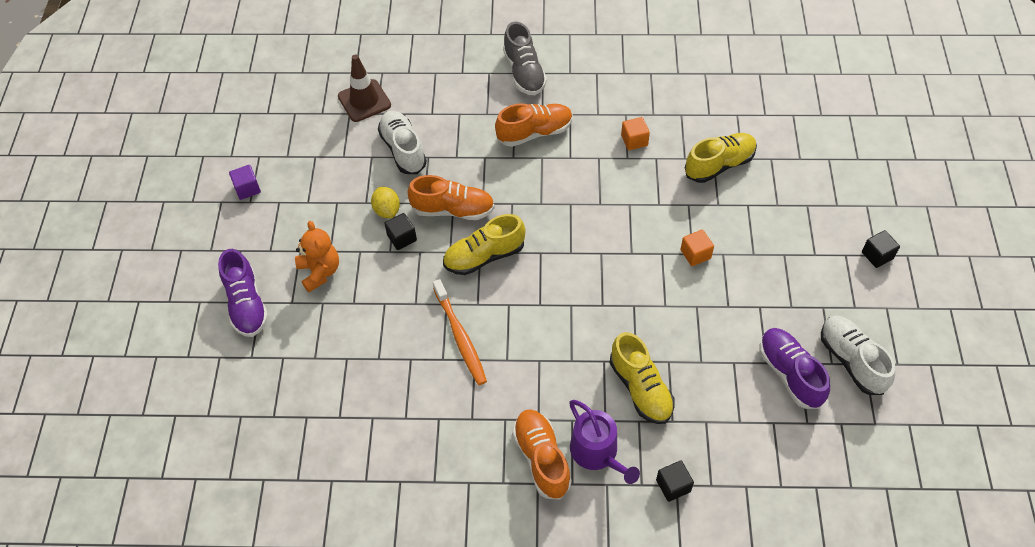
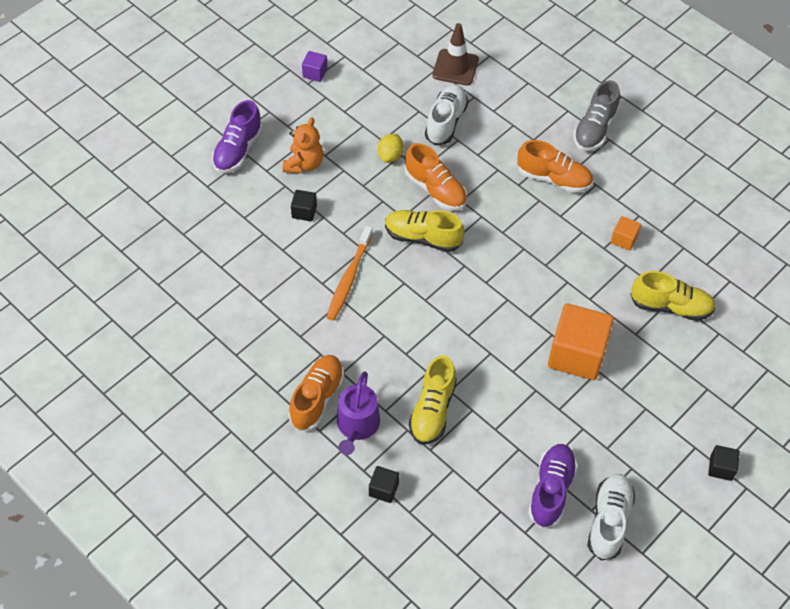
camera: 40 degrees right, 0 degrees up
black cube [384,213,417,250] -> black cube moved to [291,190,317,221]
orange cube [680,229,714,266] -> orange cube [548,303,614,380], size x2.18

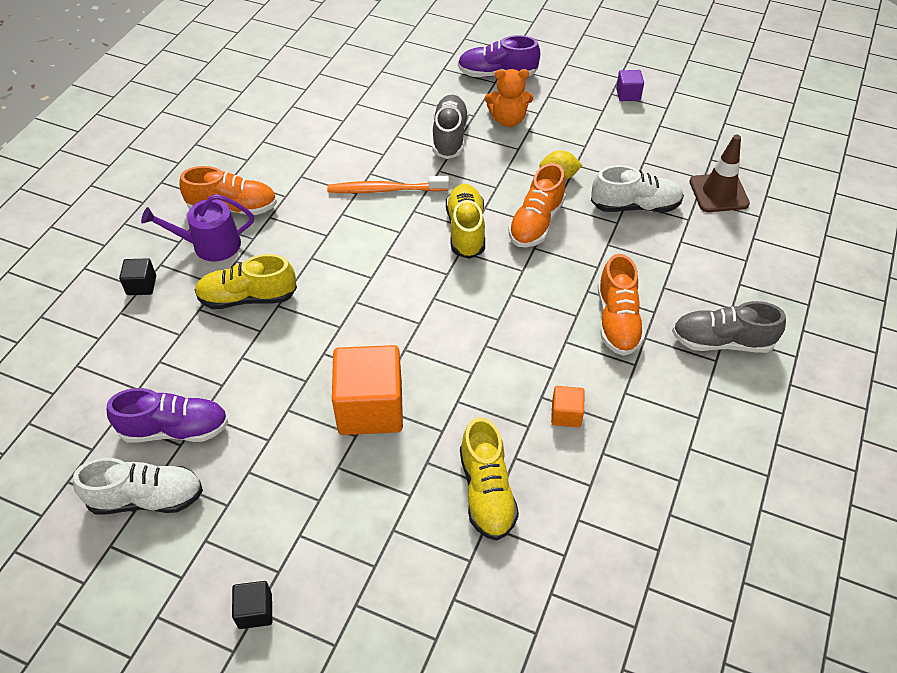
camera: 70 degrees right, 5 degrees down
black cube [291,190,317,221] -> grey shoe [433,95,469,159]

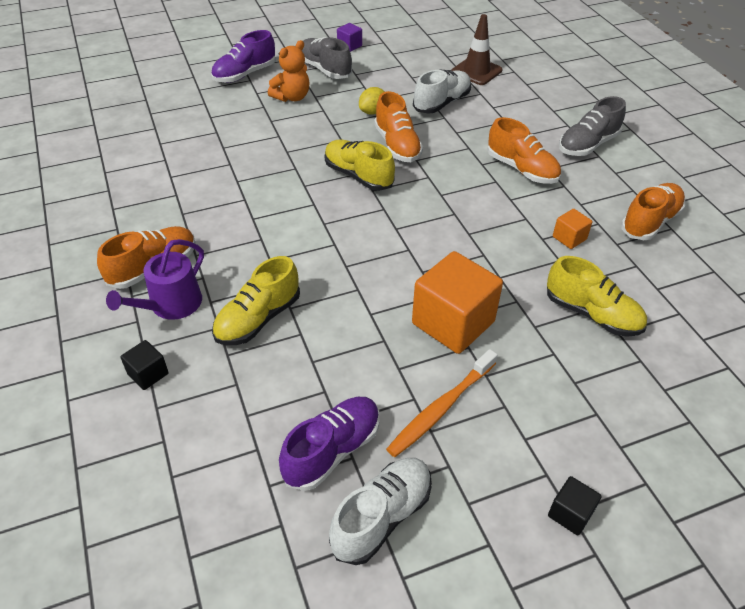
camera: 45 degrees left, 5 degrees down
orange toothbrush [327,176,449,193] -> orange toothbrush moved to [386,349,498,457]
grey shoe [433,95,469,159] -> grey shoe moved to [302,37,352,79]
none -> orange shoe [621,183,685,240]

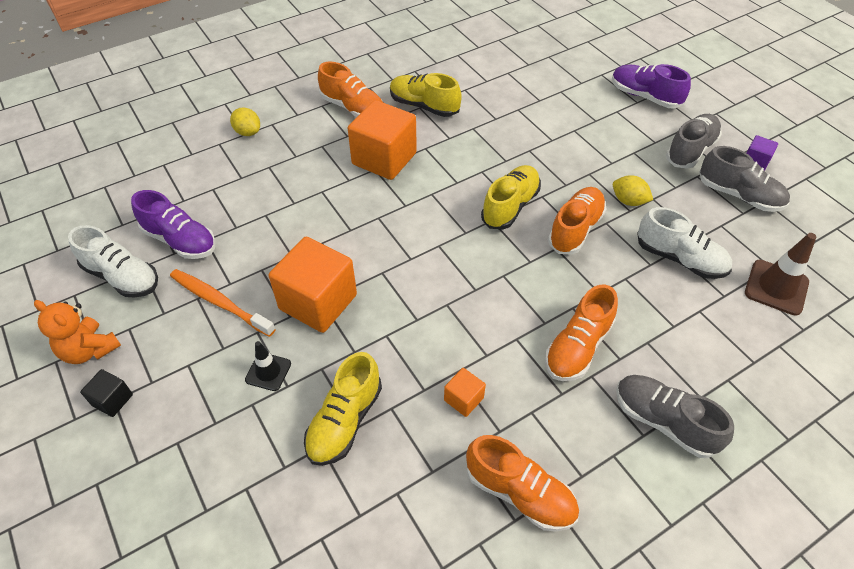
camera: 80 degrees right, 5 degrees up
purple watering can [106,239,204,320] -> none
black cube [120,340,168,390] -> yellow lemon [230,107,260,136]
yellow shoe [212,256,300,345] -> yellow shoe moved to [390,73,462,117]
orange teddy bear [268,40,310,102] -> orange teddy bear moved to [34,300,121,364]
orange shoe [374,91,423,162] -> orange shoe turned 150 degrees clockwise [548,187,606,255]
none -> black traffic cone [245,341,291,391]
none -> orange cube [348,100,417,180]
none -> grey shoe [699,146,790,212]

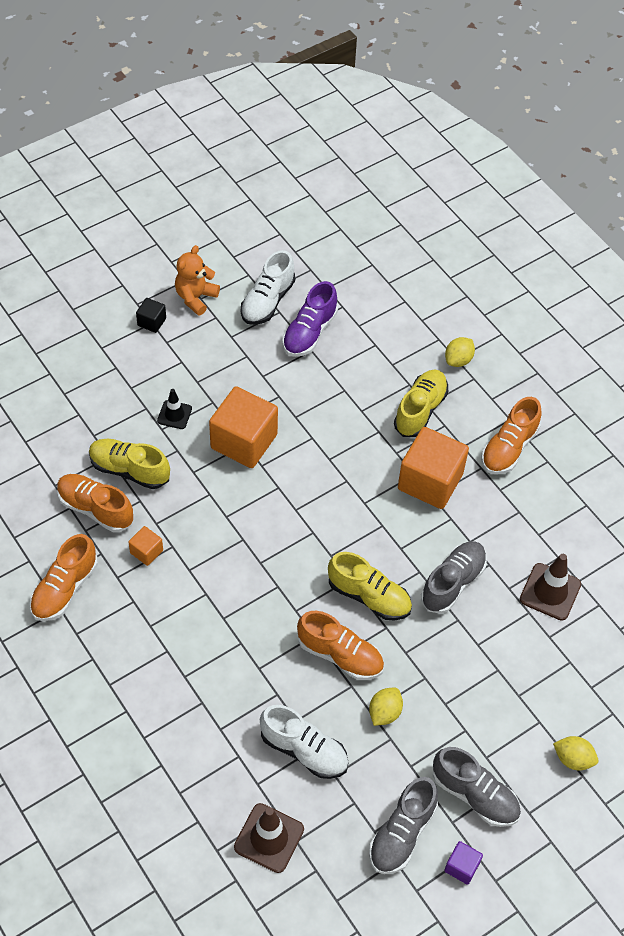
camera: 85 degrees right, 5 degrees up
orange toothbrush [170,269,276,337] -> none
yellow shoe [390,73,462,117] -> yellow shoe moved to [394,369,448,437]
orange shoe [545,284,618,381] -> orange shoe moved to [57,474,134,532]
purple shoe [612,64,691,108] -> yellow lemon [553,736,598,770]
grey shoe [616,375,734,458] -> grey shoe moved to [421,541,487,614]
white shoe [637,207,732,279] -> white shoe turned 90 degrees counterclockwise [260,705,348,779]
none -> brown traffic cone [520,554,581,621]

